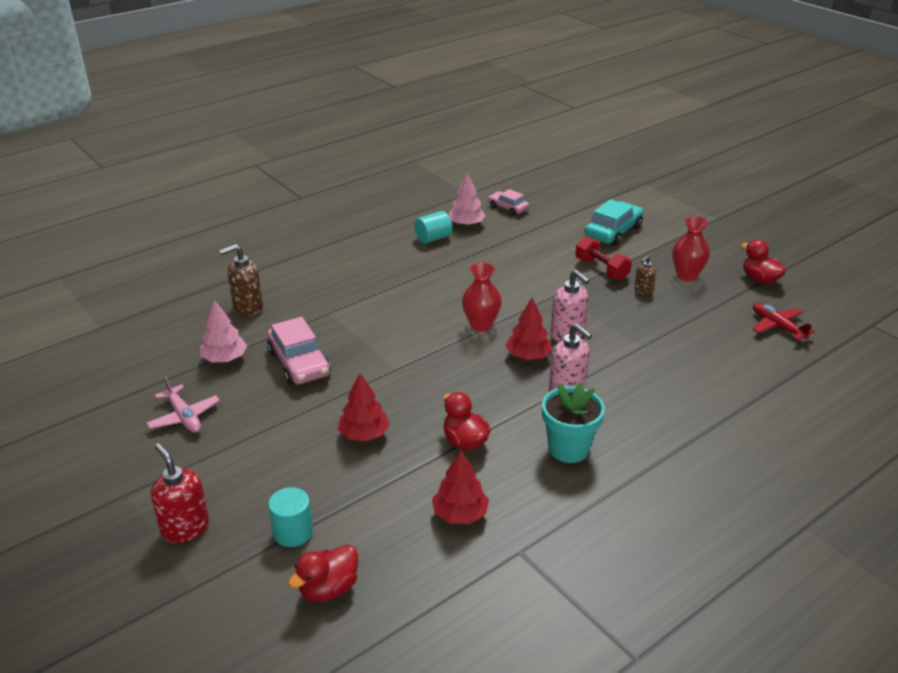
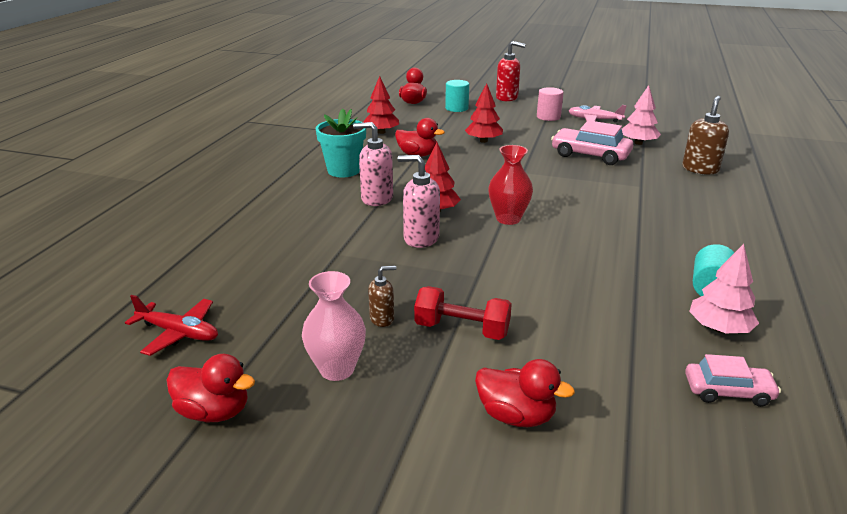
camera: 145 degrees right, 5 degrees down
turquoise car [584,199,644,246] -> red duck [475,359,575,427]
brown soap dispenser [634,256,656,295] -> brown soap dispenser turned 60 degrees clockwise [368,266,396,327]
red vase [672,216,710,281] -> pink vase [302,271,366,381]
none -> pink cylinder [537,87,564,121]

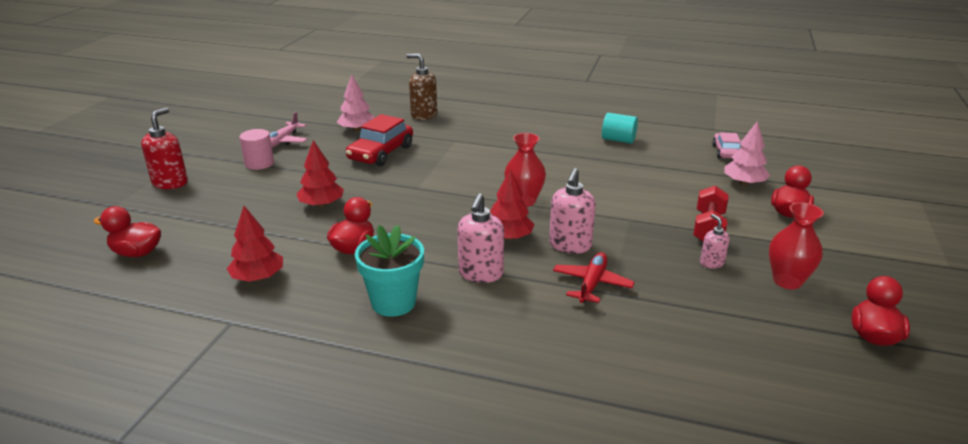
camera: 90 degrees left, 0 degrees up
red plane [125,295,218,356] -> red plane moved to [553,252,635,303]
pink vase [302,271,366,381] -> red vase [769,202,824,289]
brown soap dispenser [368,266,396,327] -> pink soap dispenser [700,214,730,269]
turquoise cylinder [445,80,469,112] -> none
pink car [551,120,633,165] -> red car [346,114,413,166]
pink tree [689,244,759,333] -> pink tree moved to [724,121,770,186]

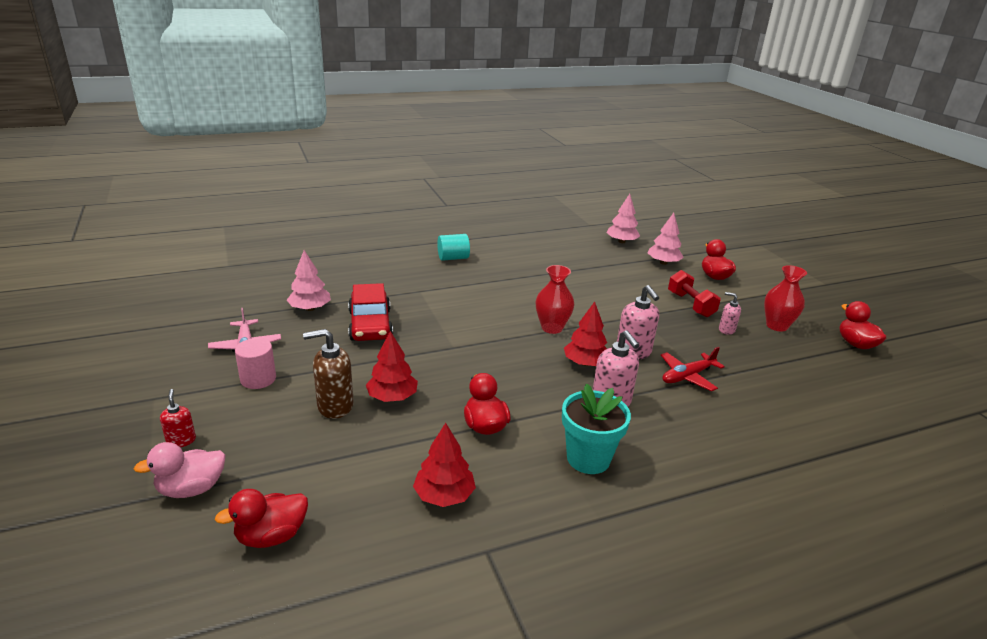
camera: 40 degrees left, 0 degrees up
red soap dispenser [141,108,188,189] -> red soap dispenser [160,389,196,447], size x0.57
brown soap dispenser [406,54,437,120] -> brown soap dispenser moved to [303,329,354,419]
red plane [553,252,635,303] -> red plane turned 105 degrees counterclockwise [661,347,725,391]
turquoise cylinder [602,113,638,144] -> turquoise cylinder moved to [437,234,470,261]
pink car [712,132,741,159] -> pink tree [606,194,640,243]
none -> pink duck [134,442,226,498]

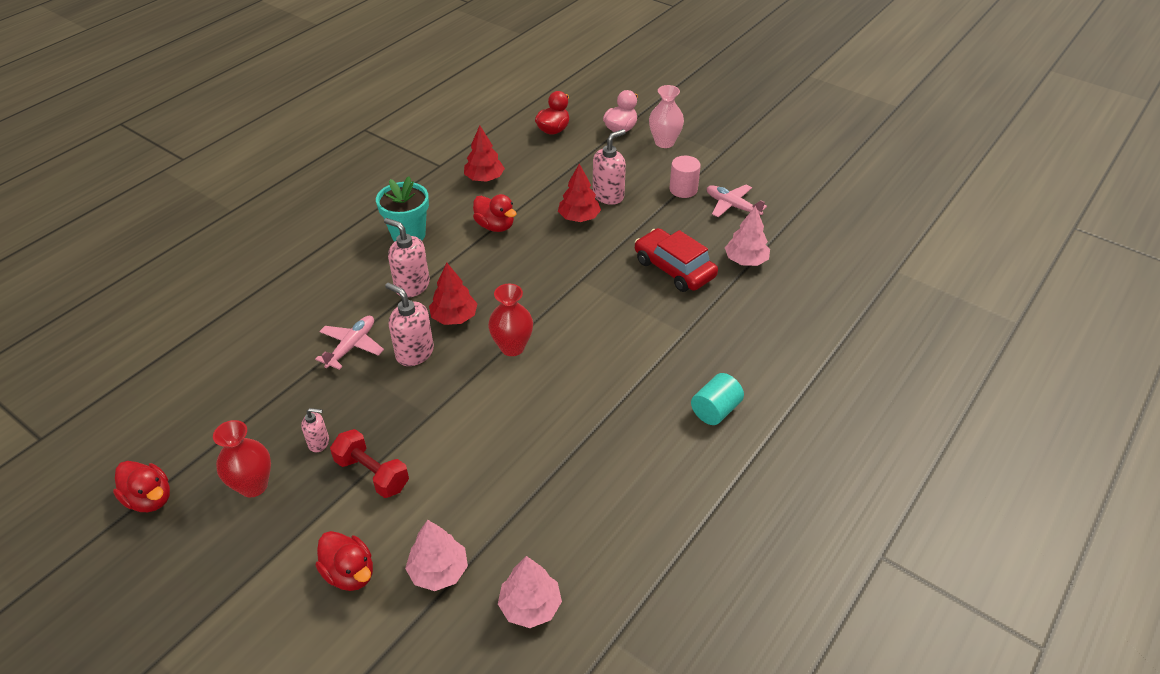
camera: 150 degrees right, 15 degrees up
red soap dispenser [160,389,196,447] -> pink vase [649,85,684,148]
brown soap dispenser [303,329,354,419] -> pink soap dispenser [593,129,626,205]
red plane [661,347,725,391] -> pink plane [315,316,384,370]

